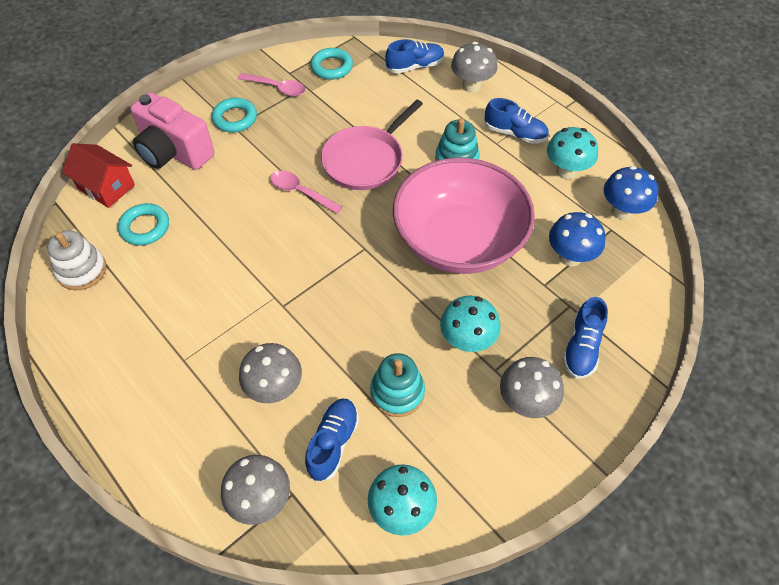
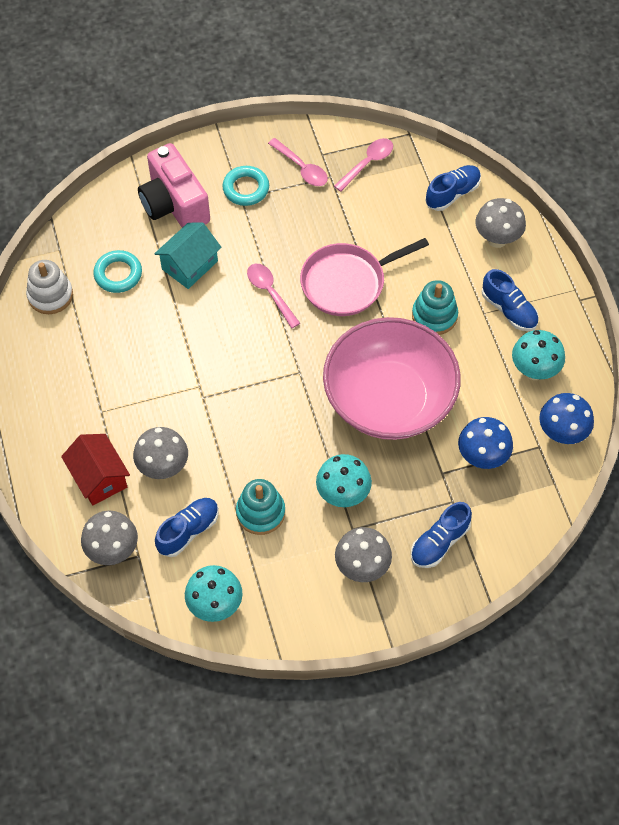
camera: 25 degrees right, 5 degrees up
red house [62,143,135,208] -> red house moved to [61,434,130,506]
turquoise ring [310,48,353,80] -> pink spoon [334,138,393,192]
blue shoe [385,39,445,74] -> blue shoe turned 45 degrees counterclockwise [425,165,481,211]
none -> turquoise house [154,223,222,289]

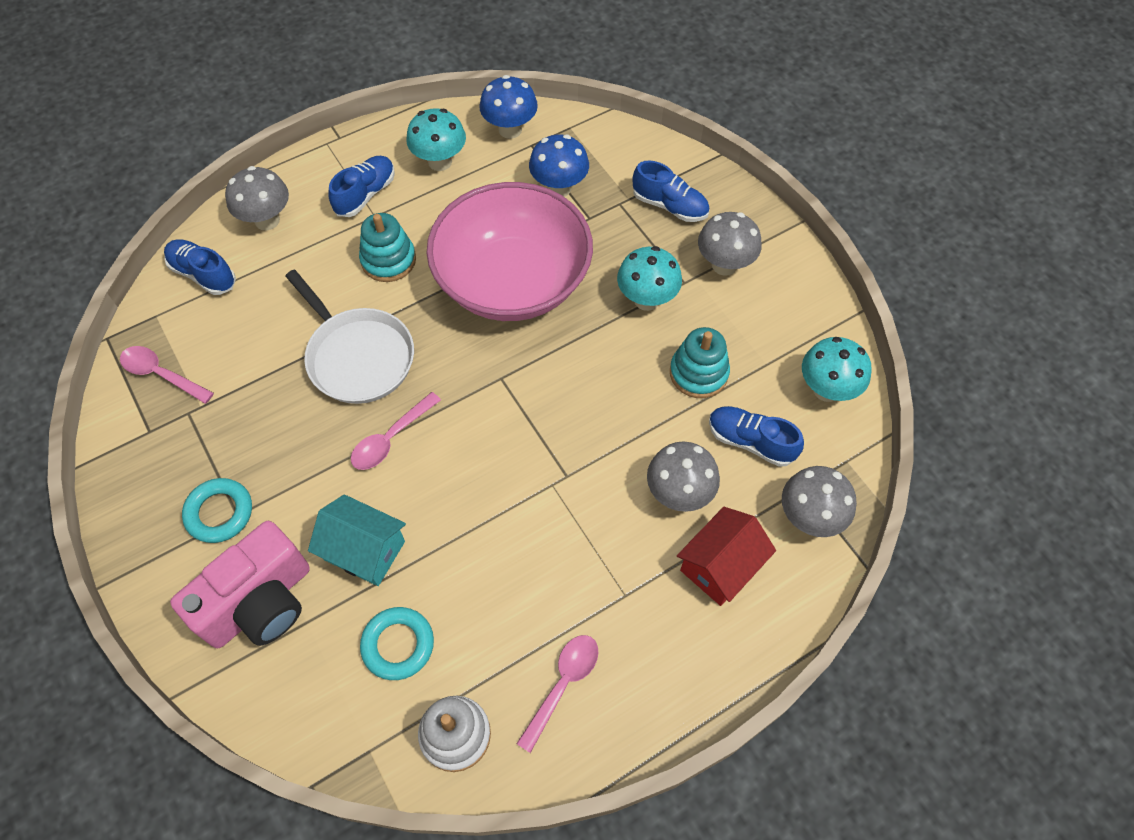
camera: 105 degrees left, 0 degrees up
pink spoon [268,138,328,186] -> pink spoon moved to [517,635,598,753]
pink pan [300,238,429,316] -> white pan [285,270,414,404]

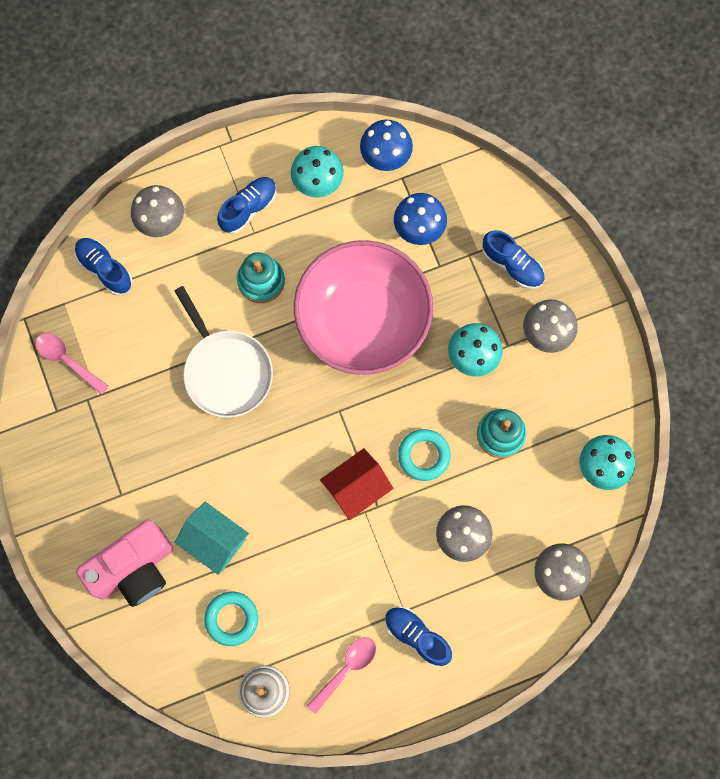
camera: 10 degrees right, 15 degrees up
turquoise ring [182,478,252,543] -> turquoise ring moved to [398,429,451,481]
pink spoon [351,392,441,470] -> none
red house [677,507,776,606] -> red house moved to [320,448,393,520]
blue shoe [709,406,804,467] -> blue shoe moved to [385,607,452,667]

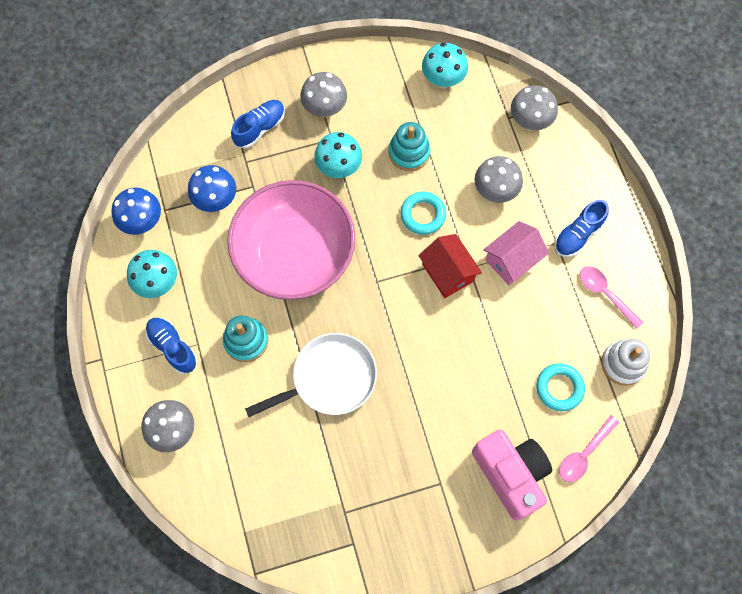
camera: 85 degrees left, 5 degrees down
pink spoon [36,333,109,395] -> pink spoon moved to [559,415,619,482]
blue shoe [74,238,132,295] -> none
turquoise house [174,502,249,575] -> none
none -> pink house [484,221,549,285]

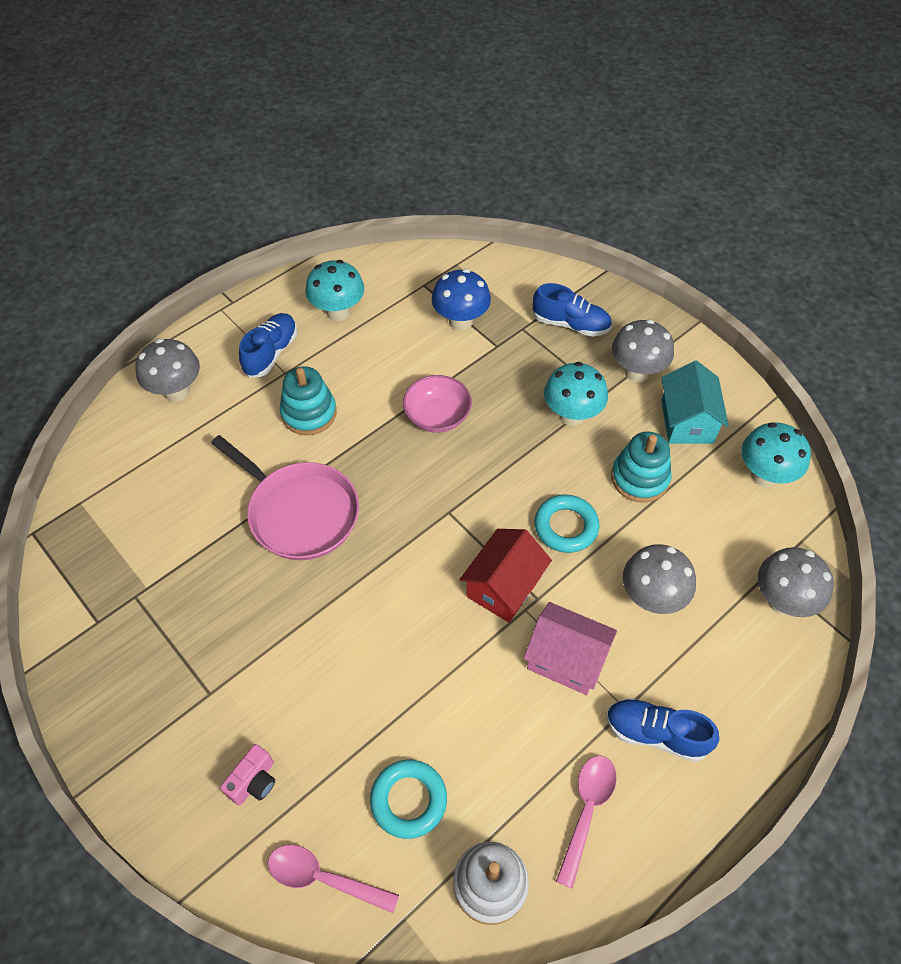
camera: 65 degrees right, 15 degrees down
blue mushroom [112,187,161,235] -> none
pink bowl [227,180,355,300] -> pink bowl [403,375,472,433], size x0.43
white pan [245,333,377,417] -> pink pan [211,435,359,560]
pink camera [472,430,552,521] -> pink camera [220,744,275,806], size x0.43
none -> turquoise house [661,360,729,444]

